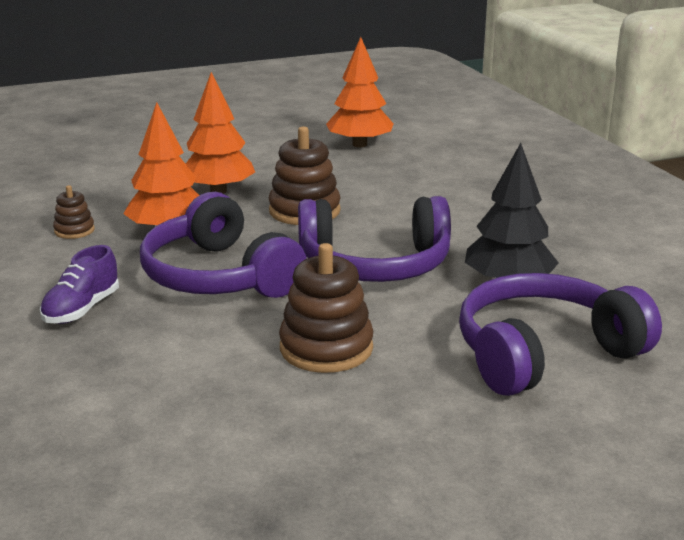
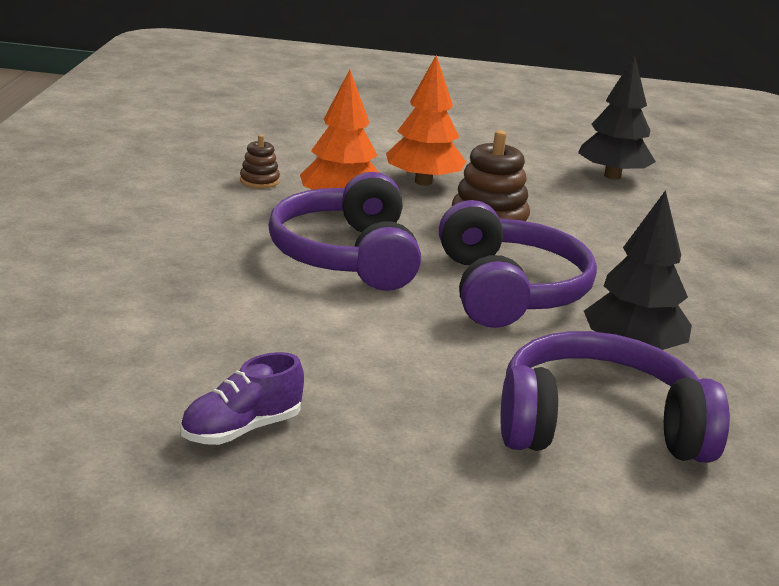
camera: 25 degrees right, 0 degrees up
purple shoe [40,245,119,324] -> purple shoe moved to [180,352,304,445]
brown stacking toy [279,243,373,373] -> none
purple headphones [298,196,451,282] -> purple headphones turned 120 degrees counterclockwise [439,200,597,328]
orange tree [326,37,394,147] -> black tree [578,56,656,180]

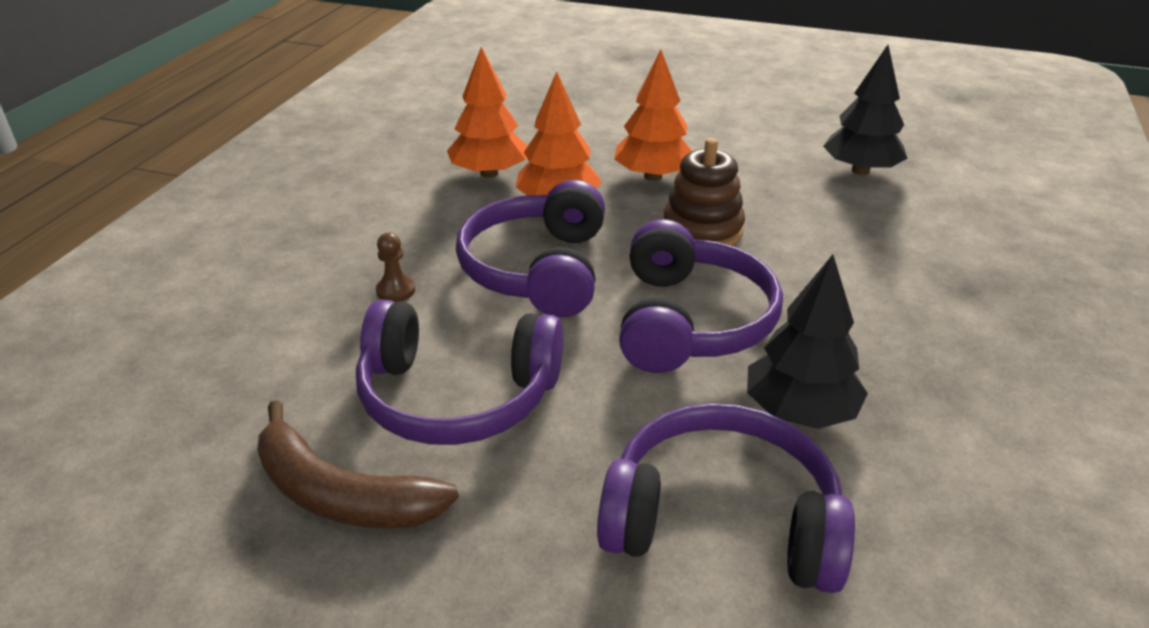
camera: 15 degrees right, 10 degrees up
purple shoe [180,352,304,445] -> brown banana [258,400,459,529]
brown stacking toy [240,135,280,188] -> orange tree [447,47,528,178]
none -> purple headphones [356,300,563,445]
none -> brown pawn [376,233,415,302]

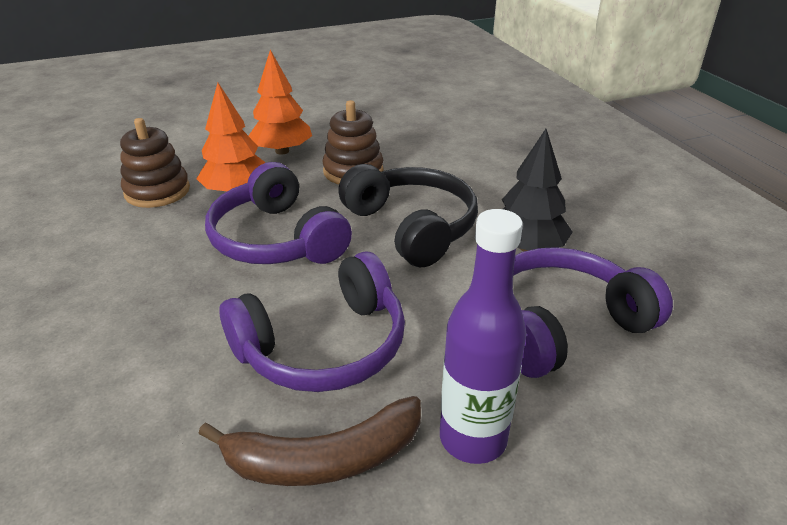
camera: 40 degrees left, 0 degrees up
brown pawn [376,233,415,302] -> none
orange tree [447,47,528,178] -> brown stacking toy [120,118,190,208]
purple headphones [619,219,783,373] -> black headphones [338,164,478,267]
black tree [823,45,908,175] -> none
none -> purple bottle [440,209,527,464]

